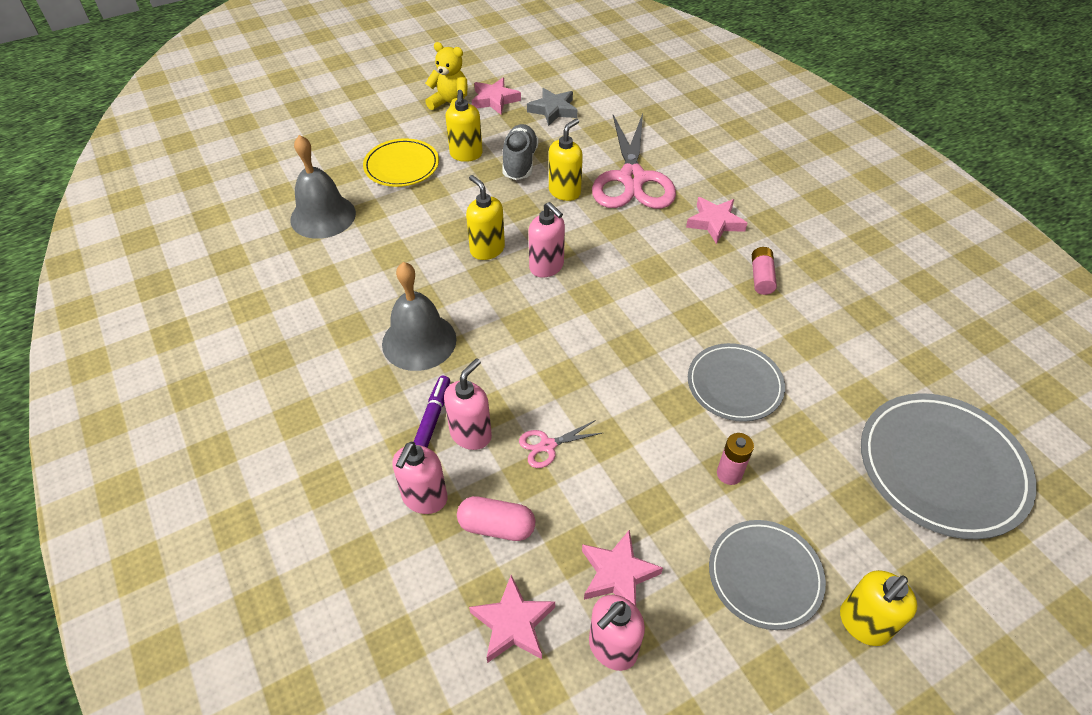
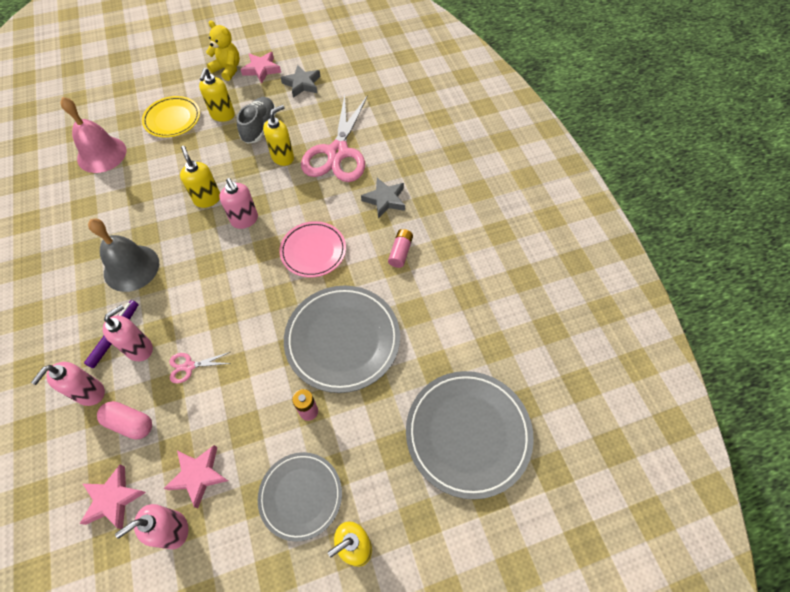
camera: 10 degrees right, 10 degrees up
grey bell [290,135,356,239] -> pink bell [60,97,126,173]
pink star [686,197,747,244] -> grey star [361,178,405,219]
grey plate [688,343,785,422] -> grey plate [284,286,400,393], size x1.59
none -> pink plate [279,221,346,278]

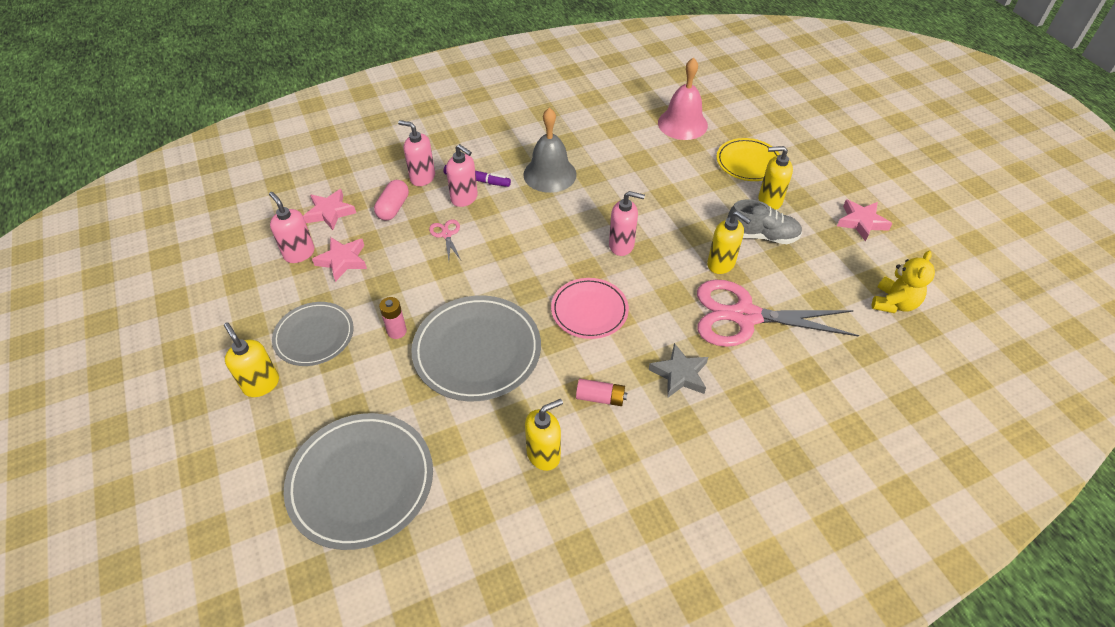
camera: 85 degrees right, 10 degrees down
yellow soap dispenser [180,146,220,208] -> yellow soap dispenser moved to [525,399,563,471]
yellow teddy bear [206,21,240,81] -> yellow teddy bear moved to [872,251,935,313]
pink soap dispenser [219,178,258,229] -> pink soap dispenser turned 135 degrees counterclockwise [609,191,645,256]
grey star [281,65,321,98] -> none

